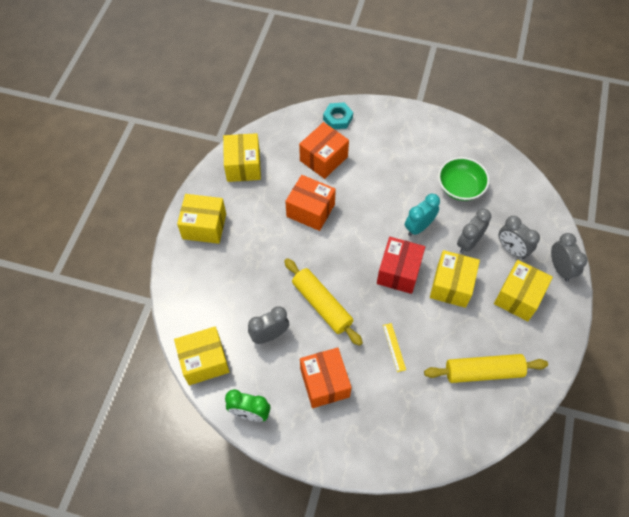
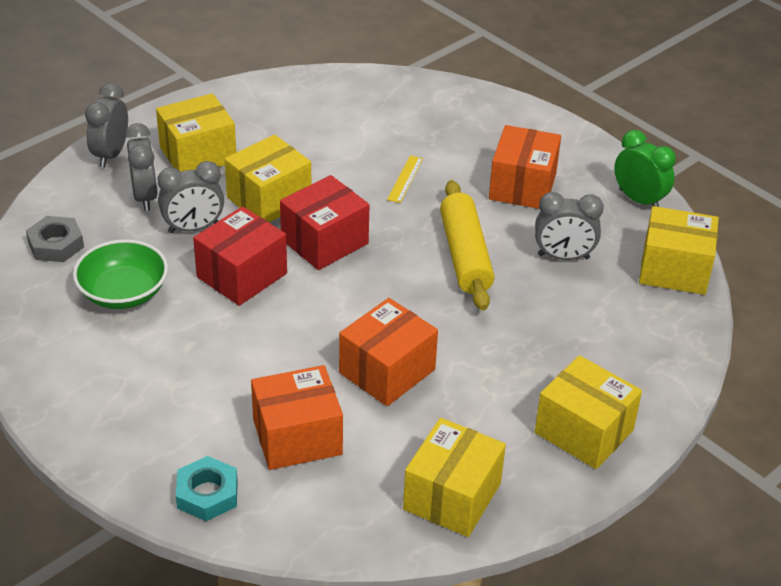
camera: 150 degrees left, 20 degrees down
orange box [285,175,336,231] -> orange box turned 75 degrees clockwise [339,298,438,406]
turquoise clock [405,194,440,236] -> red box [193,206,287,306]
yellow rolling pin [424,354,548,383] -> none
none -> grey nut [26,216,84,262]

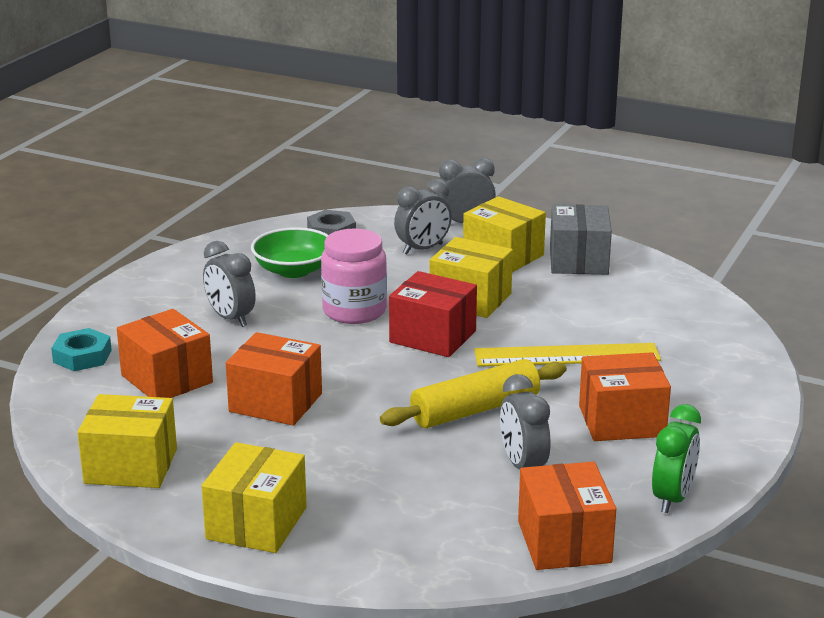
camera: 70 degrees right, 15 degrees down
grey clock [158,161,224,233] -> grey clock moved to [203,241,256,327]
red box [193,206,287,306] -> pink jar [321,228,387,324]
yellow ruler [387,156,423,203] -> yellow ruler [474,343,661,367], size x2.17
yellow box [639,206,719,295] -> orange box [518,462,616,570]
none -> grey box [550,204,612,275]

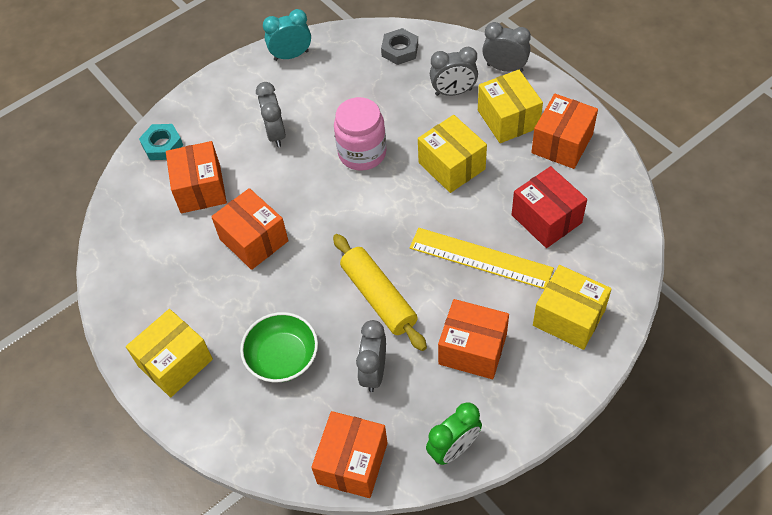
camera: 30 degrees right, 30 degrees up
yellow box [77,394,177,488] -> yellow box moved to [533,265,612,350]
green bowl [251,227,328,278] -> green bowl moved to [240,312,318,382]
yellow rolling pin [380,359,567,428] -> yellow rolling pin turned 60 degrees clockwise [333,234,427,351]
red box [389,271,477,357] -> red box moved to [512,166,587,248]
grey box [550,204,612,275] -> orange box [531,94,598,169]
none -> turquoise clock [263,9,311,61]

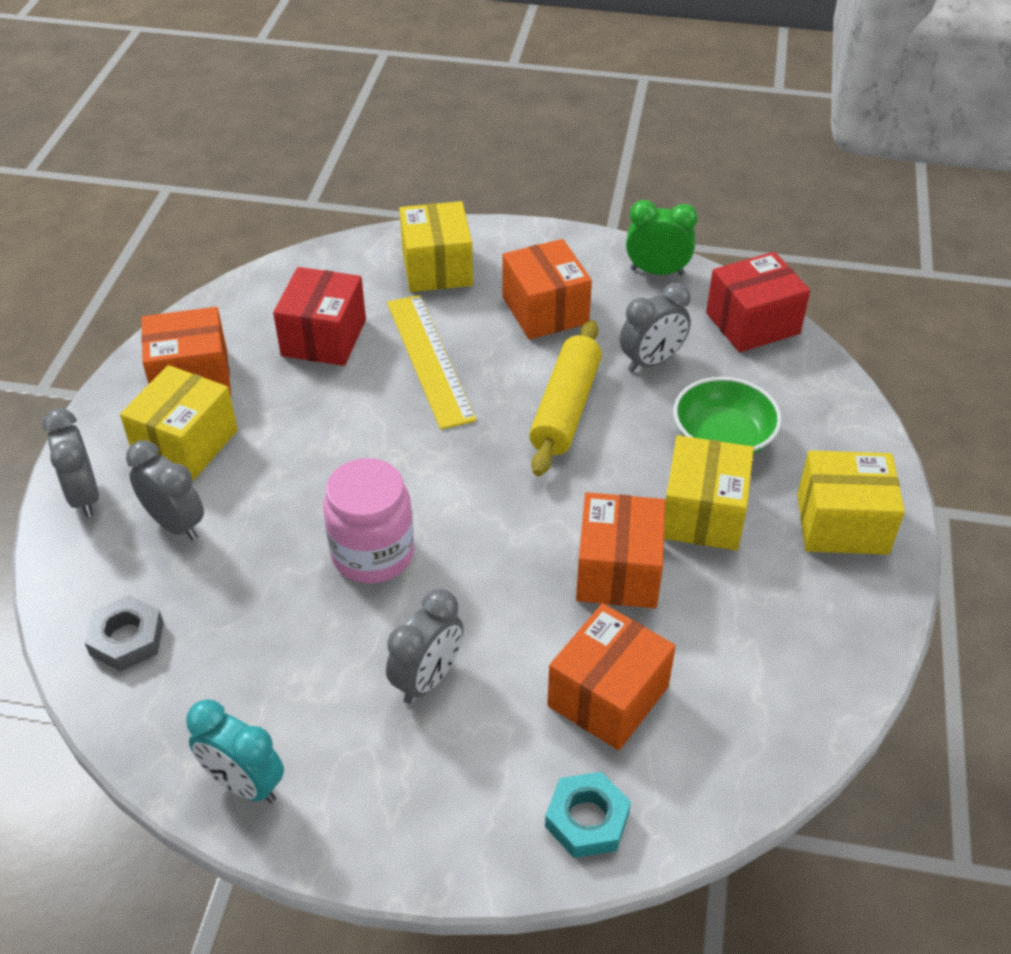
camera: 135 degrees left, 10 degrees down
orange box [311,411,388,498] -> red box [706,252,810,352]
yellow box [418,115,487,193] -> yellow box moved to [664,435,754,551]

